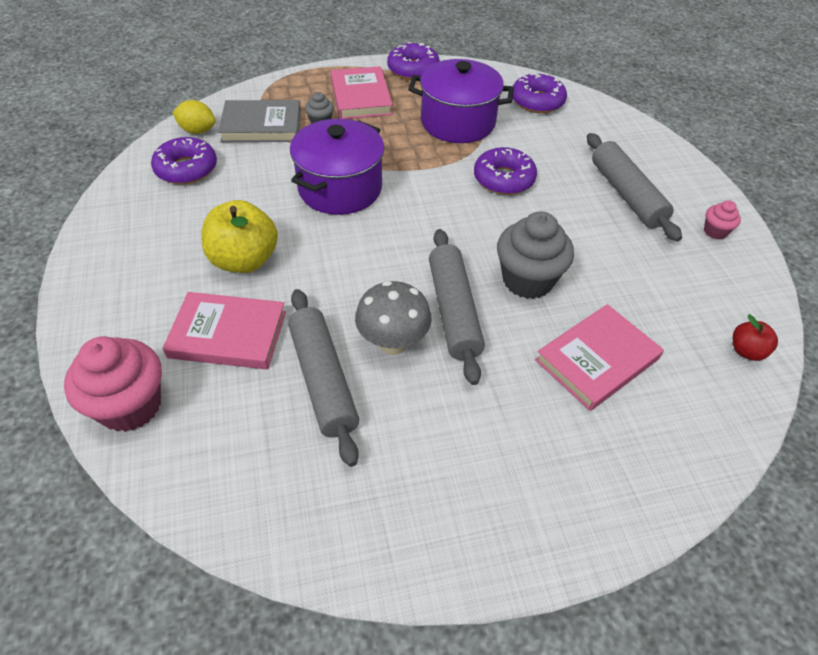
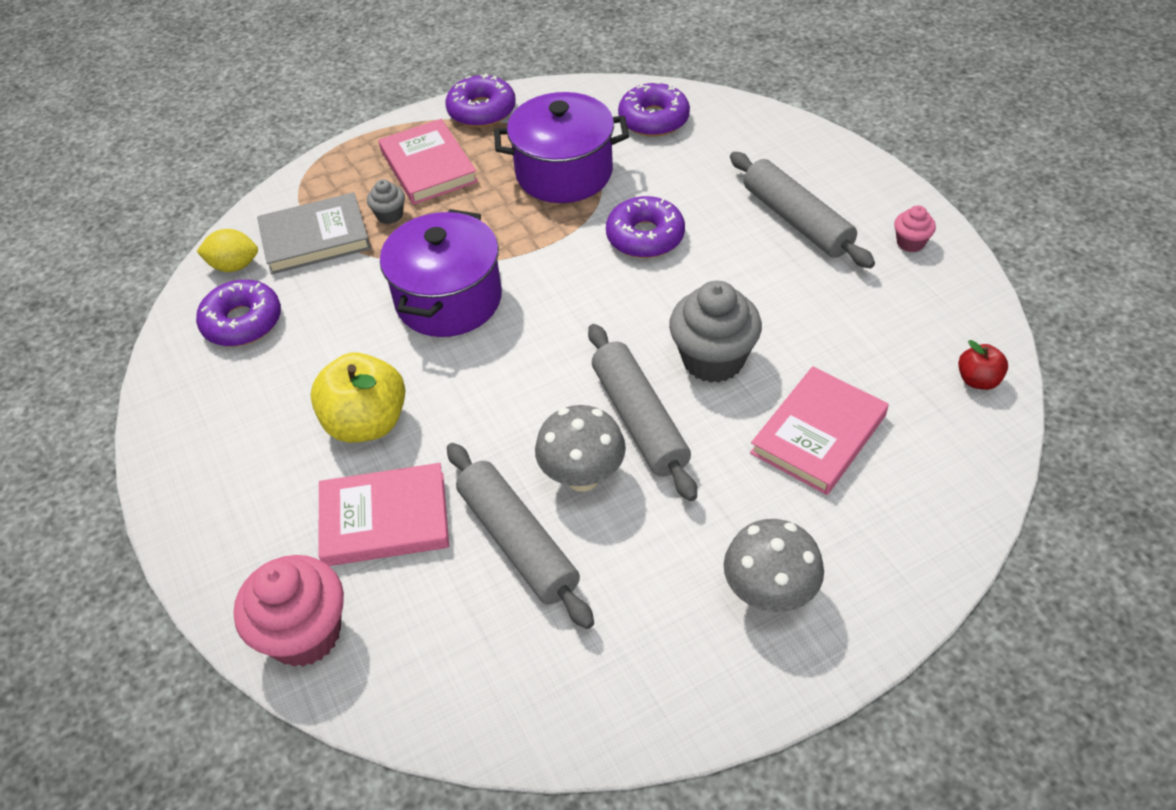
camera: 10 degrees left, 0 degrees up
none -> grey mushroom [724,519,824,612]

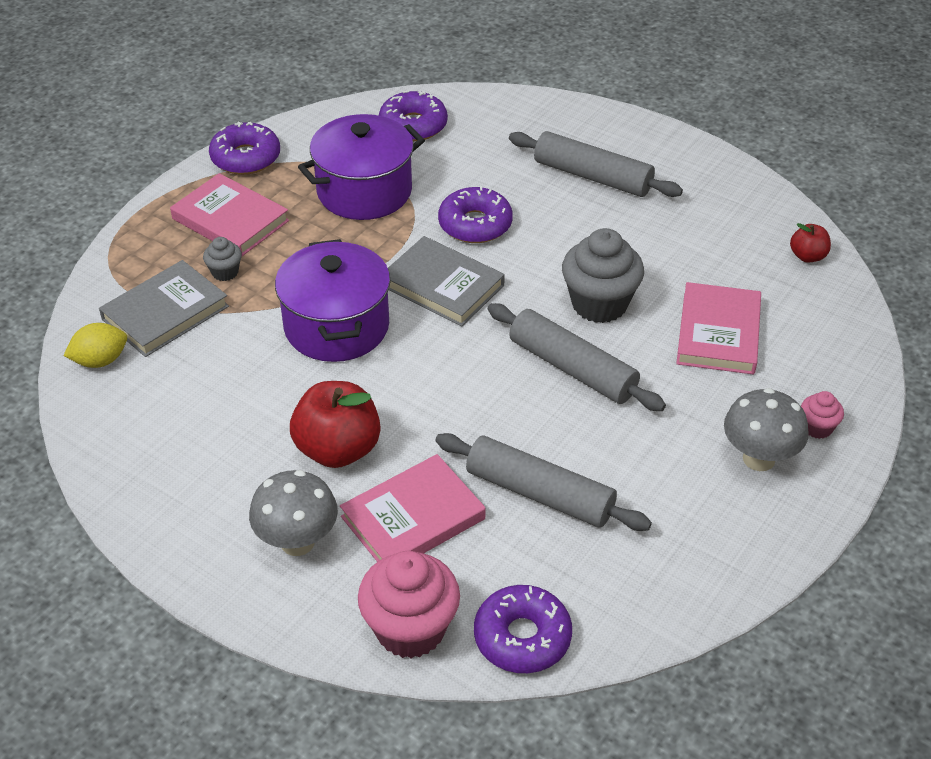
camera: 30 degrees left, 5 degrees down
purple donut [196,280,281,346] -> purple donut moved to [474,585,572,673]
yellow apple [310,352,405,443] -> red apple [290,381,380,468]
grey mushroom [535,405,626,492] -> grey mushroom moved to [249,470,338,556]
pink cupcake [894,205,936,252] -> pink cupcake moved to [801,391,844,439]
none -> grey book [388,236,505,327]

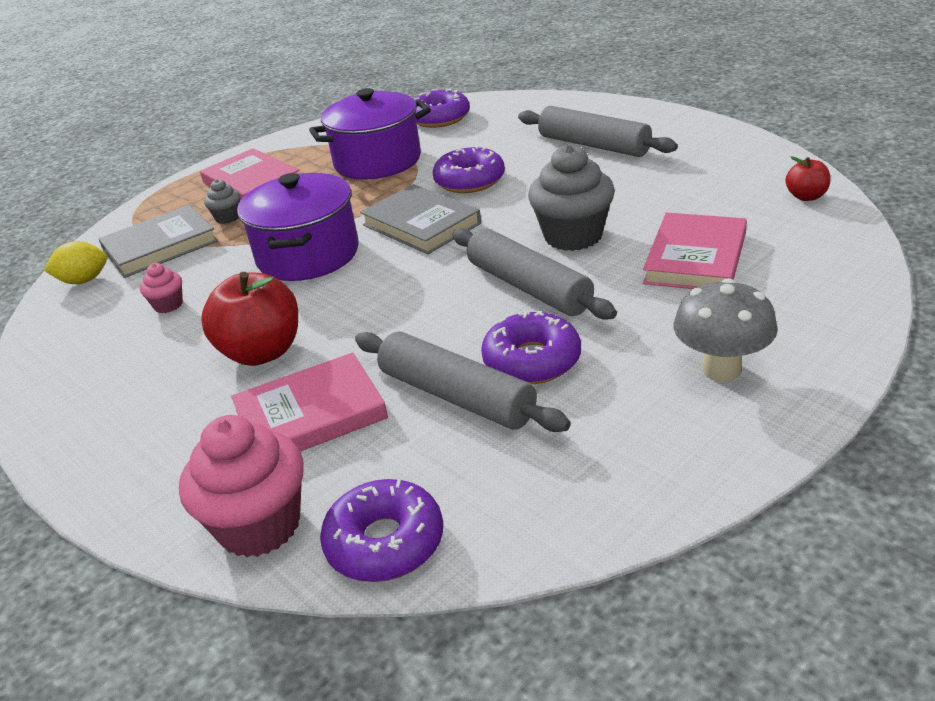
camera: 15 degrees right, 10 degrees down
purple donut [209,122,280,175] -> purple donut moved to [481,310,581,384]
grey mushroom [249,470,338,556] -> none
pink cupcake [801,391,844,439] -> pink cupcake moved to [140,263,183,313]

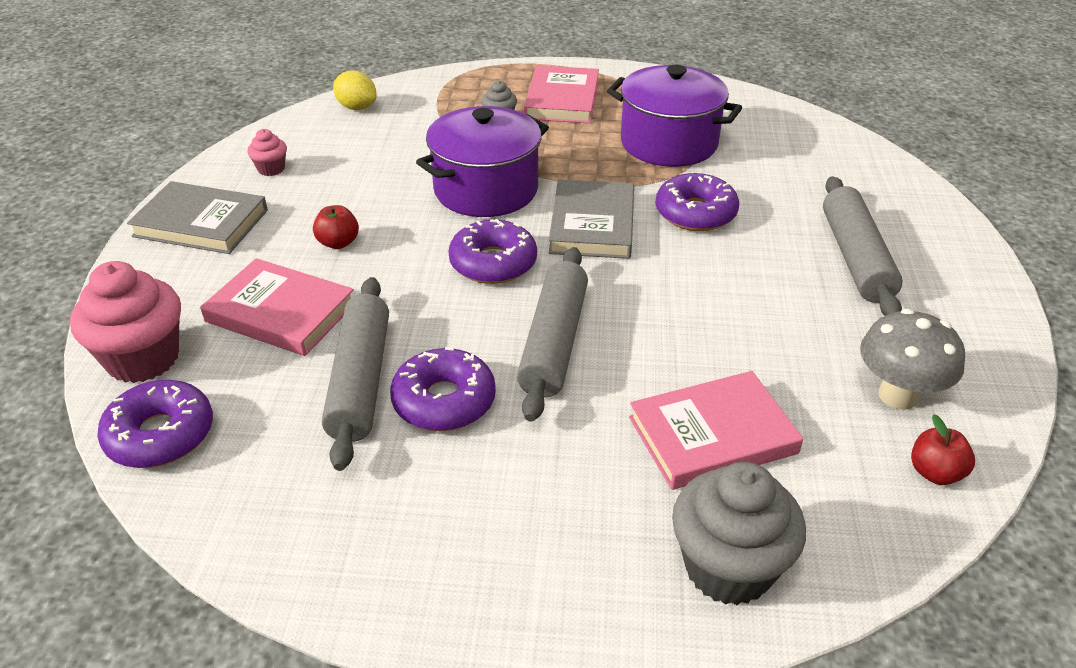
camera: 45 degrees right, 5 degrees up
grey book [98,205,218,278] -> grey book moved to [127,181,268,254]
pink cupcake [140,263,183,313] -> pink cupcake moved to [247,129,287,176]
red apple [201,272,298,366] -> red apple [313,205,359,249], size x0.51
purple donut [414,88,470,128] -> purple donut moved to [448,219,537,284]
grey cupcake [528,144,615,251] -> grey cupcake moved to [672,462,806,605]
grey mushroom [674,278,778,382] -> grey mushroom moved to [860,309,965,410]

